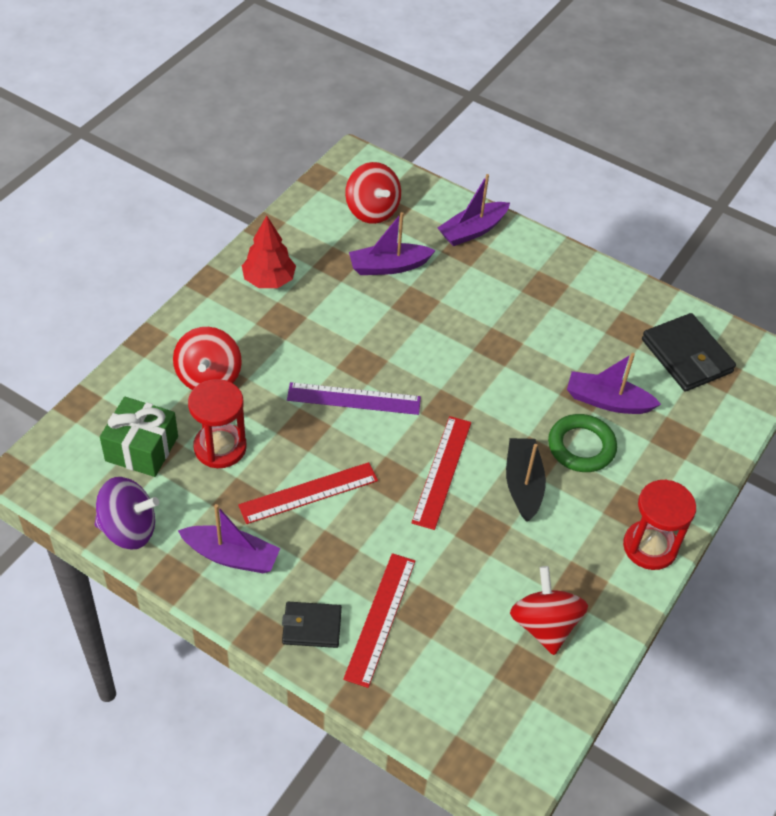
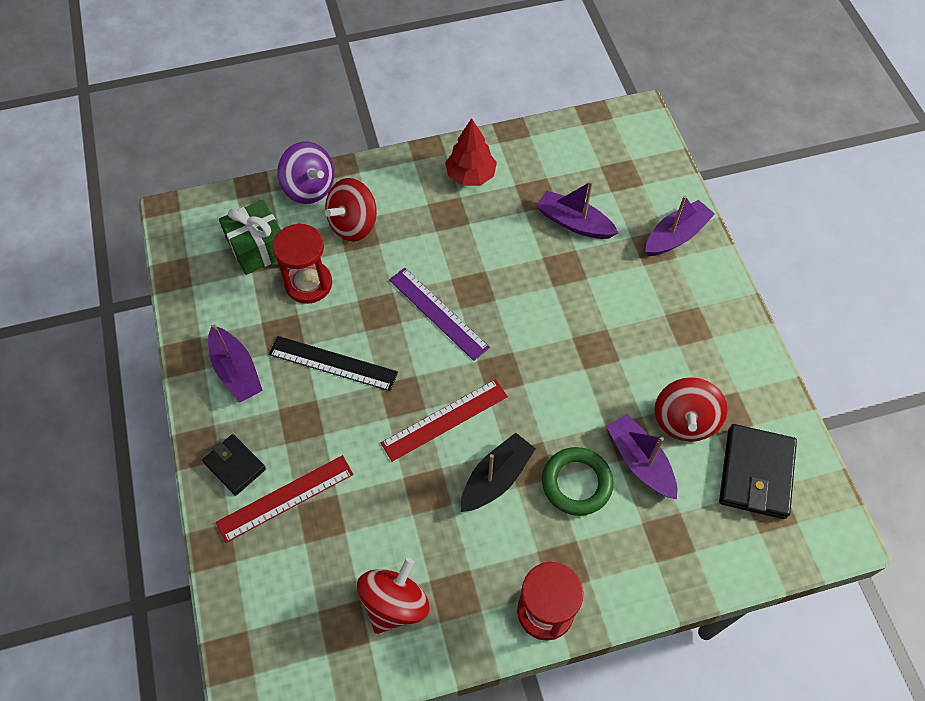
camera: 45 degrees right, 10 degrees up
purple spinning top [95,477,159,550] -> purple spinning top moved to [277,142,334,204]
red ruler [238,462,378,524] -> black ruler [269,336,398,391]
red spinning top [345,162,401,224] -> red spinning top moved to [654,377,727,442]
purple boat [438,174,510,246] -> purple boat turned 135 degrees clockwise [645,196,715,256]

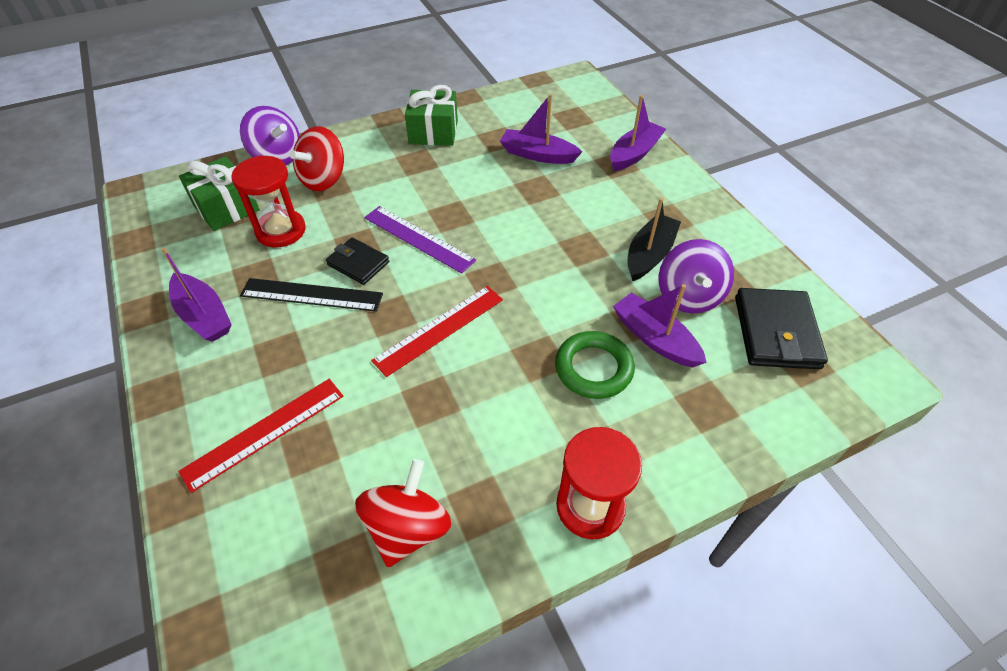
camera: 10 degrees left, 10 degrees down
black wallet [202,434,266,496] -> black wallet moved to [326,238,389,285]
red tree [445,118,497,186] -> green gift [405,85,458,146]
black boat [461,433,536,512] -> black boat moved to [628,198,681,281]
red spinning top [654,377,727,442] -> purple spinning top [659,239,734,313]

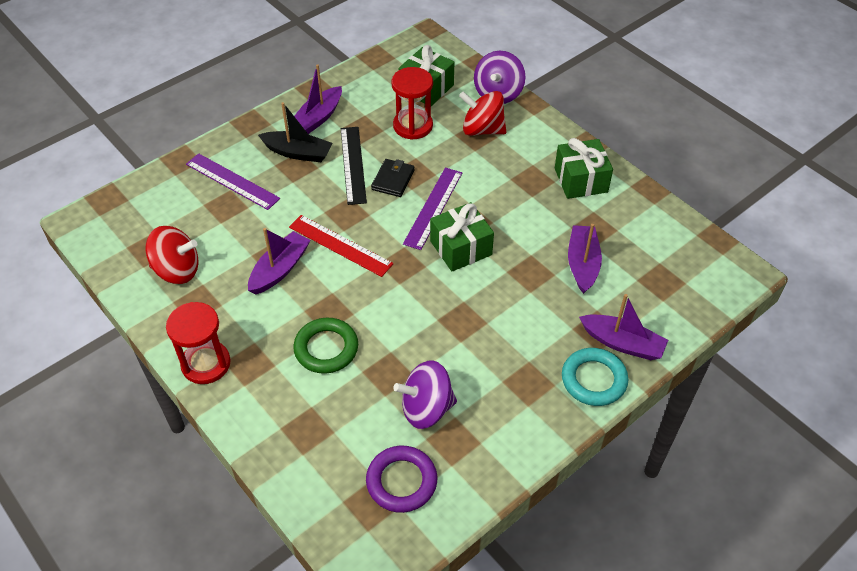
camera: 75 degrees right, 0 degrees up
red ruler [178,379,343,493] -> purple ruler [186,153,280,210]
purple boat [613,284,707,367] -> purple boat moved to [248,228,311,294]
black boat [628,198,681,281] -> black boat moved to [258,102,332,162]
black wallet [735,288,828,370] -> purple ring [366,446,437,513]
none -> green gift [430,202,494,272]
none -> turquoise ring [562,348,628,406]

